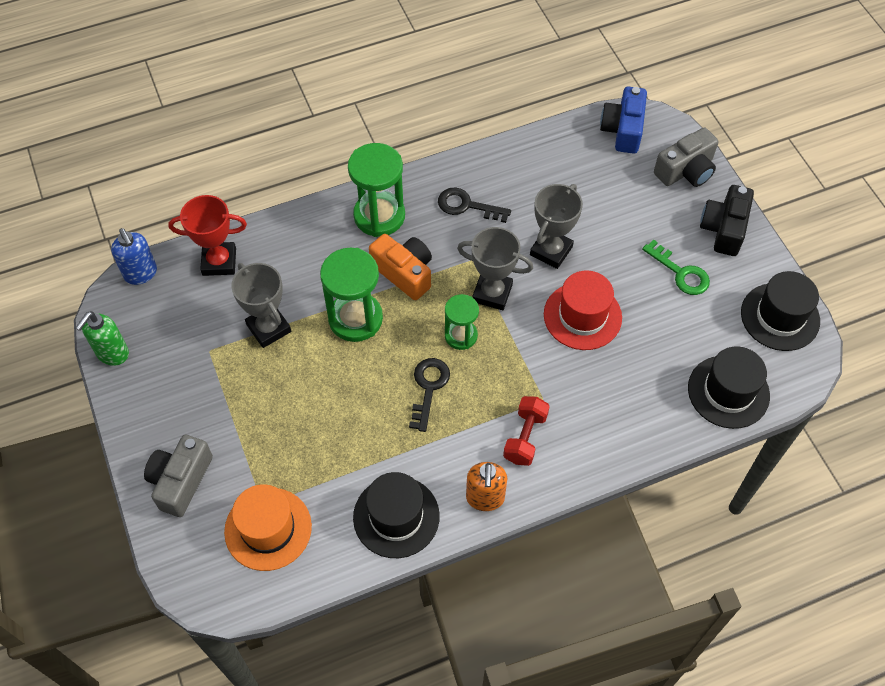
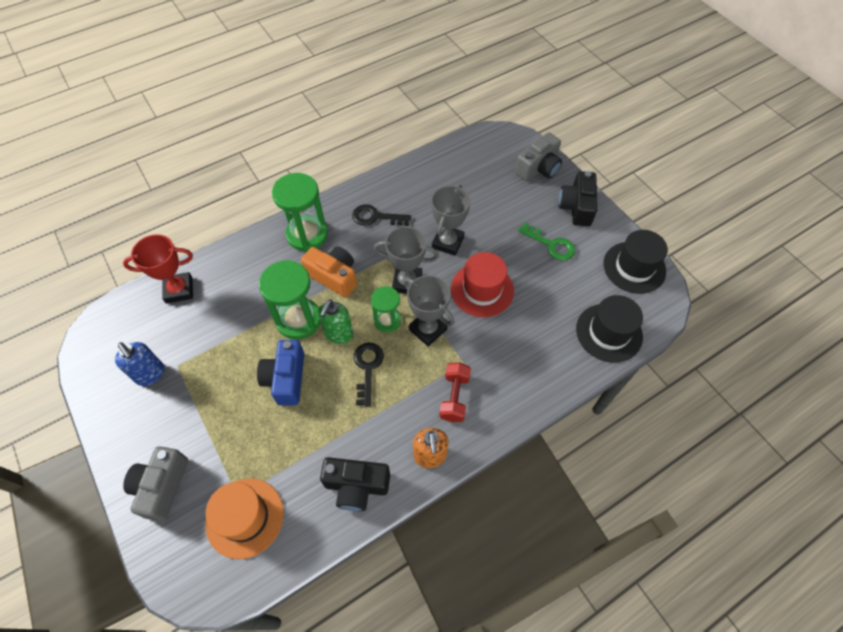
camera: 10 degrees left, 0 degrees up
green soap dispenser [75,311,129,366] -> green soap dispenser moved to [318,299,353,344]
blue soap dispenser [111,228,157,285] -> blue soap dispenser moved to [115,342,164,386]
grey trophy [231,263,291,348] -> grey trophy moved to [404,275,454,347]
black hat [353,472,440,558] -> black camera [320,457,390,511]
blue camera [600,86,647,154] -> blue camera moved to [257,340,304,405]

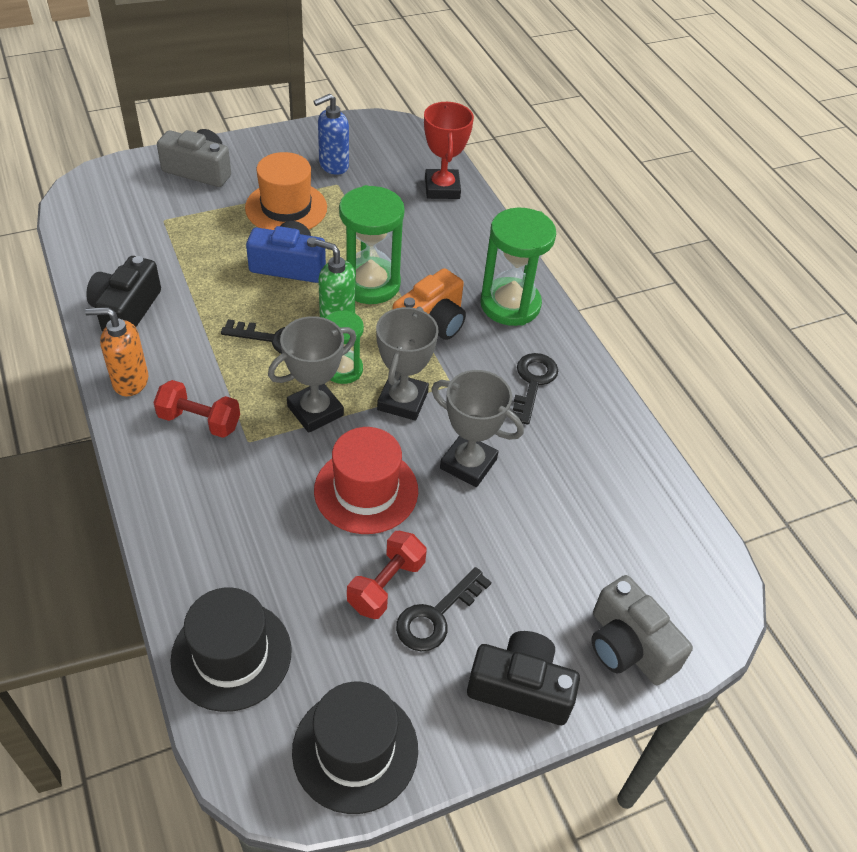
camera: 95 degrees right, 10 degrees down
orange hat [205,478,284,559] -> orange hat moved to [245,152,327,230]
green key [518,222,576,261] -> black key [396,567,491,651]
none -> red dumbbell [347,531,427,619]

